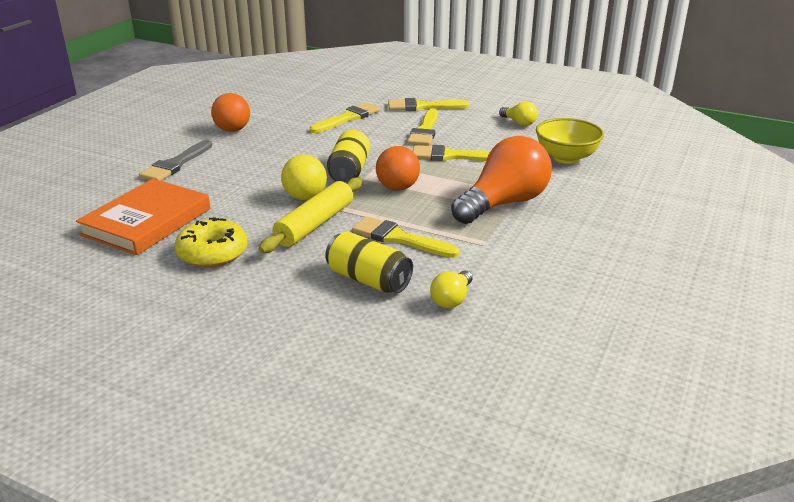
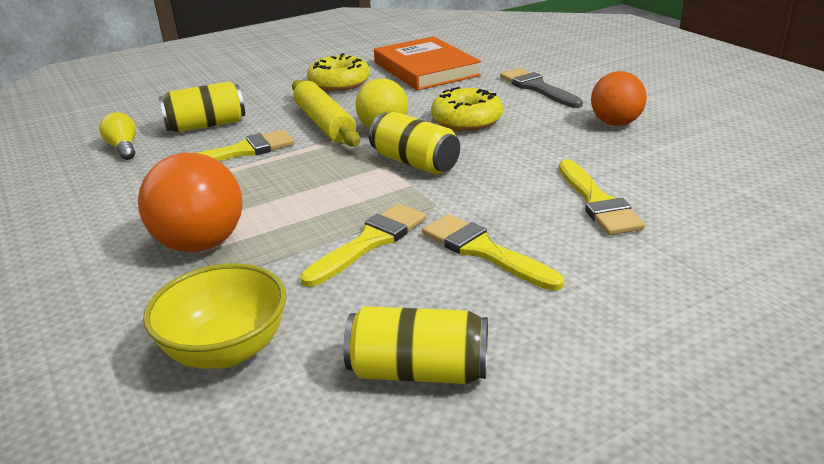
camera: 125 degrees right, 0 degrees up
orange ball [376,146,420,191] -> none
yellow brush [388,98,470,111] -> none
yellow light bulb [499,101,538,126] -> yellow can [343,306,488,384]
none -> yellow donut [431,87,503,131]

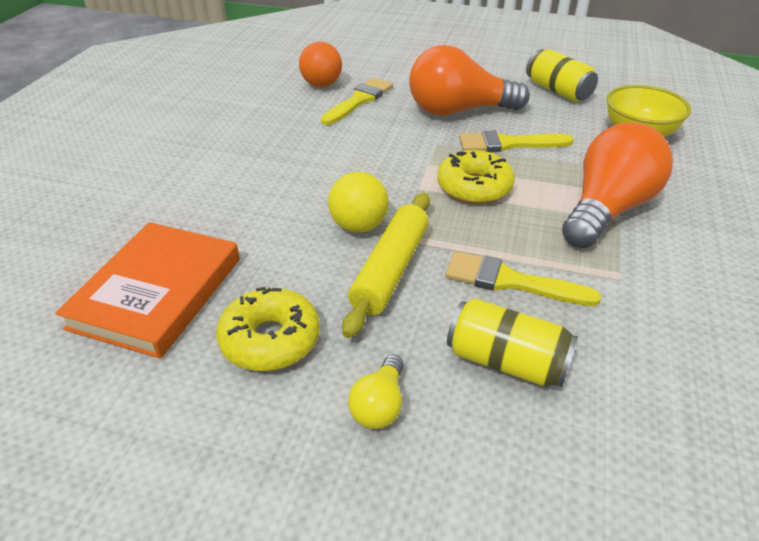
camera: 135 degrees left, 10 degrees up
yellow light bulb [99,112,136,160] -> yellow light bulb moved to [348,355,404,429]
yellow can [369,112,460,175] -> none
yellow brush [422,214,564,291] -> orange light bulb [409,45,530,116]
yellow donut [431,87,503,131] -> yellow donut moved to [437,150,515,204]
grey brush [500,68,583,108] -> none
orange ball [591,71,647,126] -> orange ball moved to [299,42,342,87]

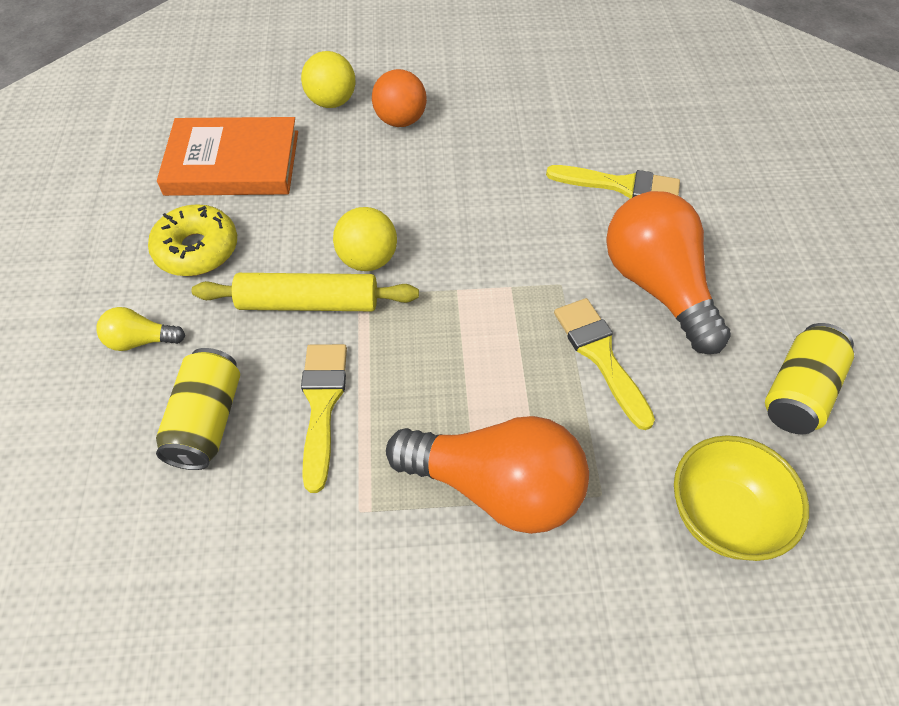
camera: 70 degrees right, 15 degrees up
orange ball [299,42,342,87] -> orange ball moved to [372,69,427,127]
yellow donut [437,150,515,204] -> none
none -> yellow ball [301,51,355,108]

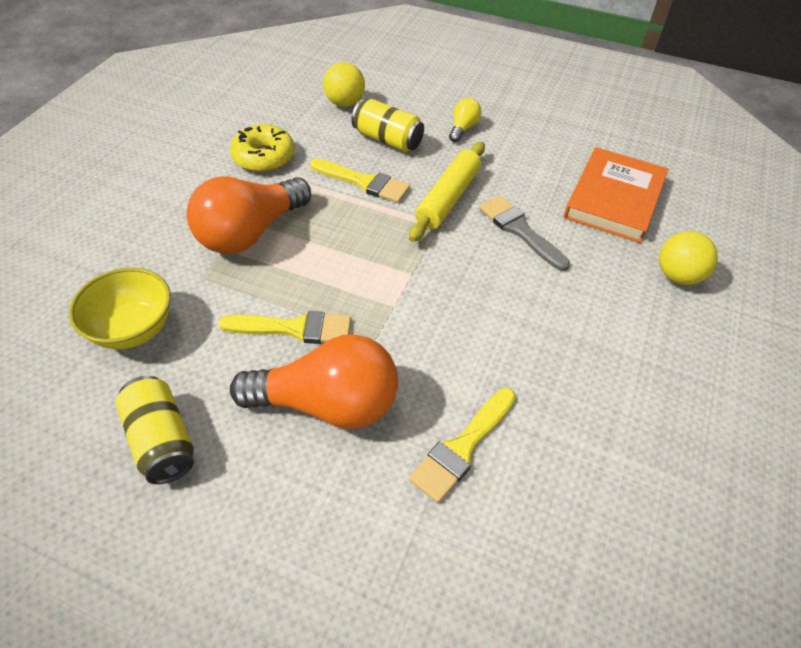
camera: 115 degrees right, 5 degrees down
yellow donut [148,204,237,276] -> yellow donut moved to [230,124,294,172]
yellow ball [333,207,397,271] -> yellow ball moved to [323,62,365,107]
orange ball [372,69,427,127] -> none
none -> grey brush [479,195,570,271]

